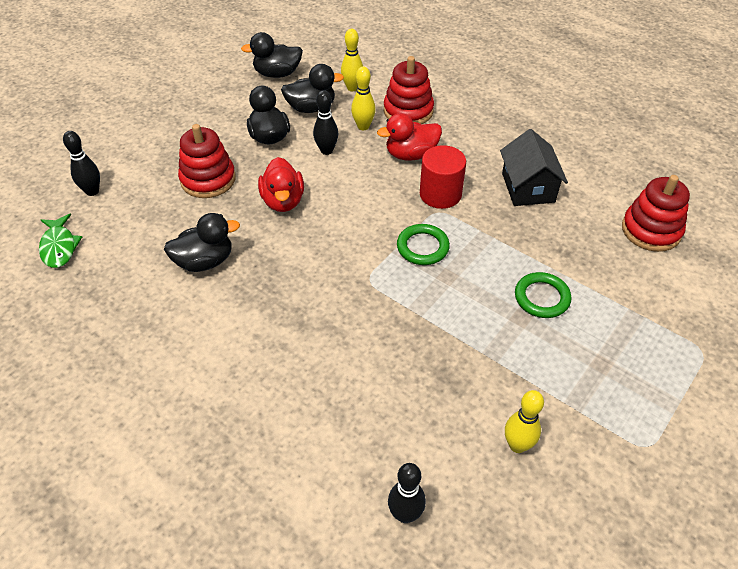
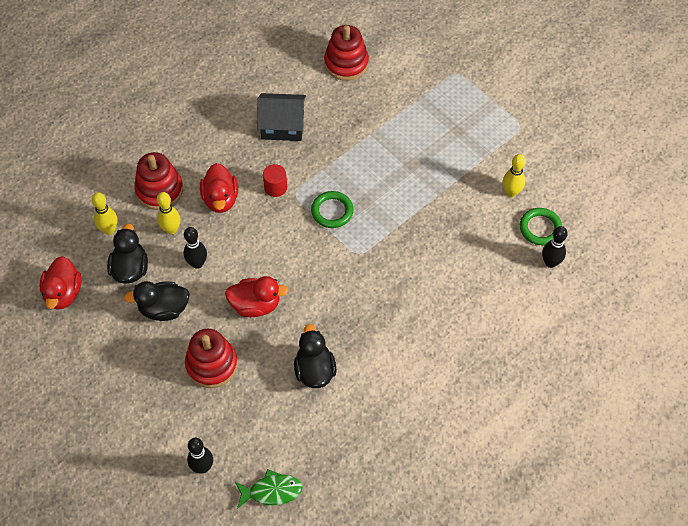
camera: 80 degrees left, 10 degrees up
black duck [241,32,303,78] -> red duck [39,256,81,310]
red cylinder [420,145,466,209] -> red cylinder [263,164,287,197], size x0.64
green ring [515,272,571,318] -> green ring moved to [520,208,562,245]

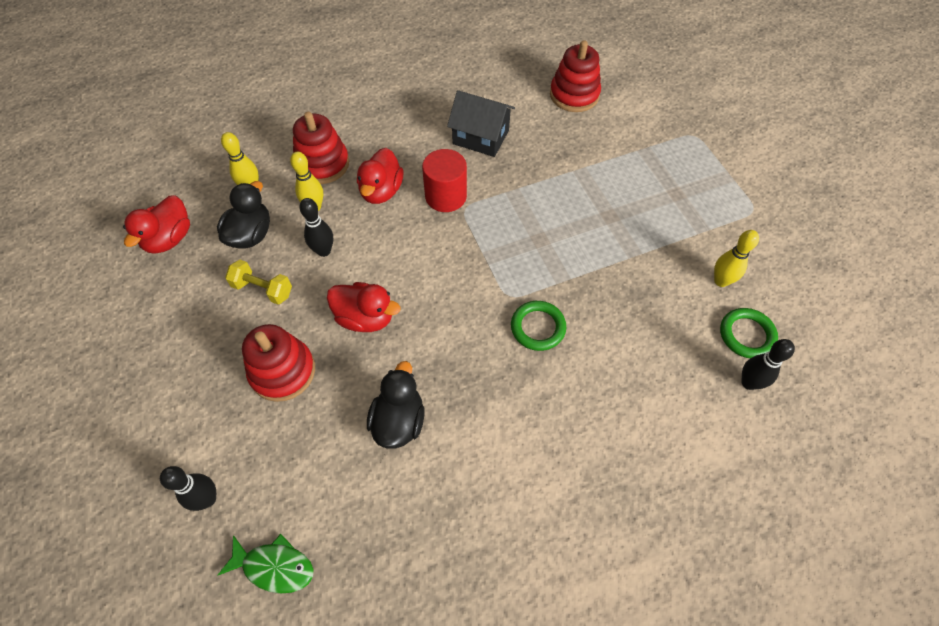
camera: 20 degrees right, 0 degrees up
black duck [124,281,190,321] -> yellow dumbbell [225,260,292,305]
red cylinder [263,164,287,197] -> red cylinder [422,149,467,212], size x1.55
green ring [311,191,353,228] -> green ring moved to [511,301,566,351]

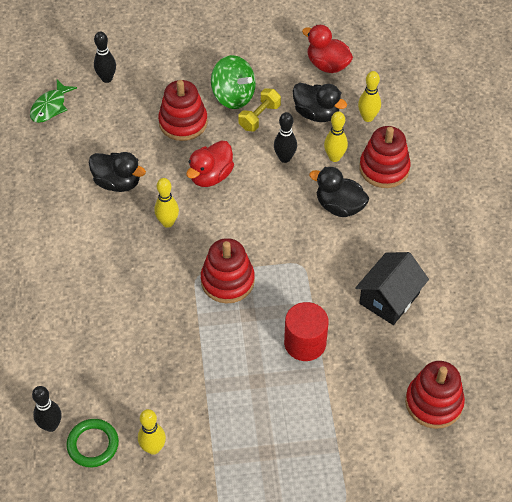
camera: 105 degrees right, 5 degrees down
red duck [357,148,404,204] -> black duck [309,167,369,217]
red cylinder [422,149,467,212] -> red cylinder moved to [284,302,329,361]
green ring [511,301,566,351] -> none
none -> yellow bowling pin [154,178,179,228]
none -> red stacking toy [201,238,255,304]
none -> green spinning top [211,55,256,109]

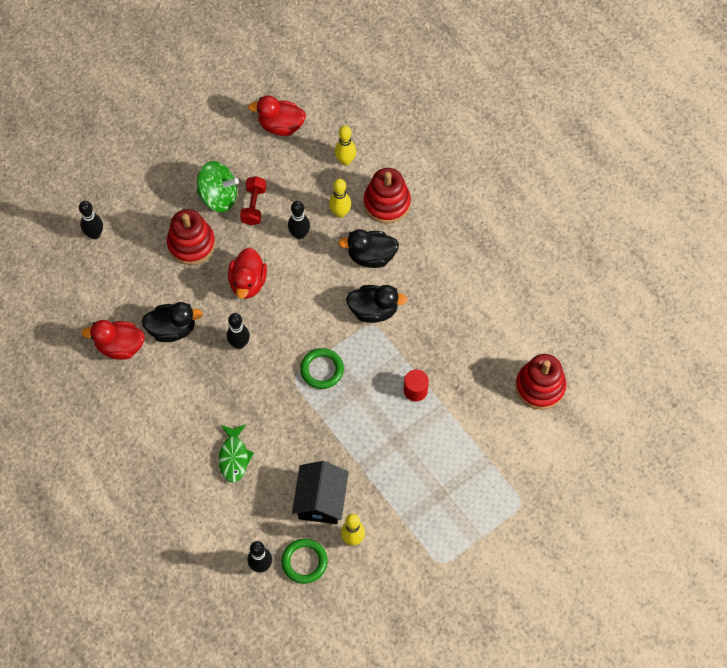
camera: 30 degrees left, 10 degrees up
green fish [30,80,77,123] -> green fish moved to [219,424,254,482]
yellow bowling pin [154,178,179,228] -> black bowling pin [227,313,250,349]
red stacking toy [201,238,255,304] -> green ring [300,348,344,389]
yellow dumbbell [239,88,281,131] -> red dumbbell [240,176,267,225]
red cylinder [284,302,329,361] -> red cylinder [404,370,429,401], size x0.64
black duck [293,83,347,122] -> black duck moved to [346,285,408,323]
black house [355,252,429,325] -> black house moved to [292,461,349,524]
none -> red duck [81,320,145,360]

